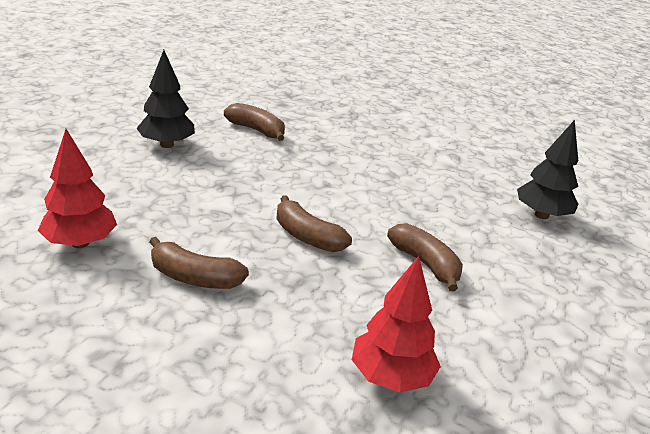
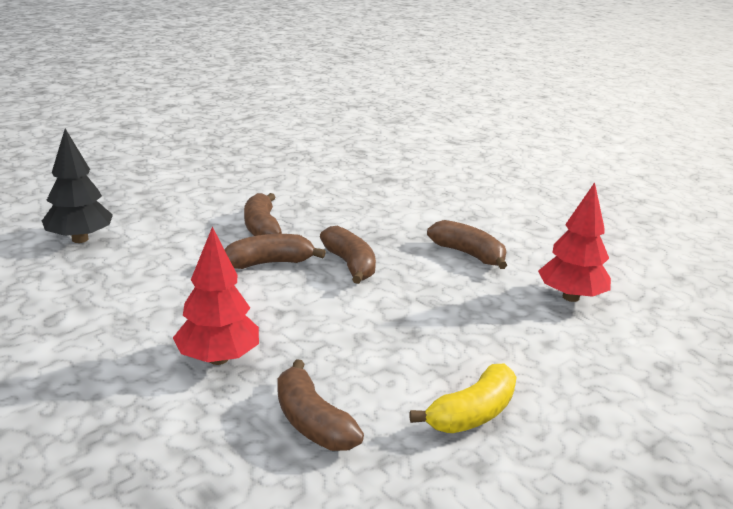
camera: 155 degrees left, 5 degrees down
black tree [136,50,195,148] -> yellow banana [410,364,517,433]
red tree [352,256,441,392] -> red tree moved to [173,227,259,365]
none -> brown banana [224,234,326,269]

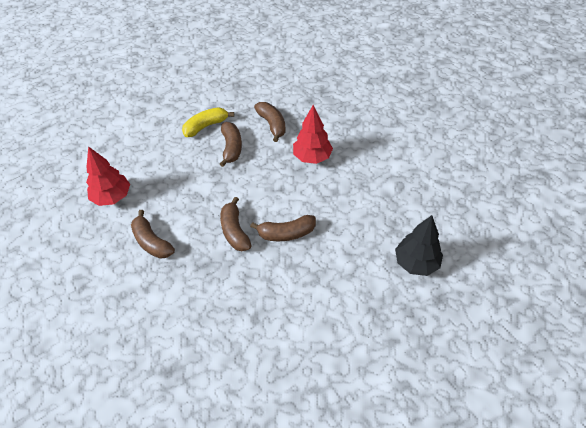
camera: 170 degrees left, 25 degrees up
brown banana [244,193,282,236] -> brown banana moved to [220,122,242,167]

